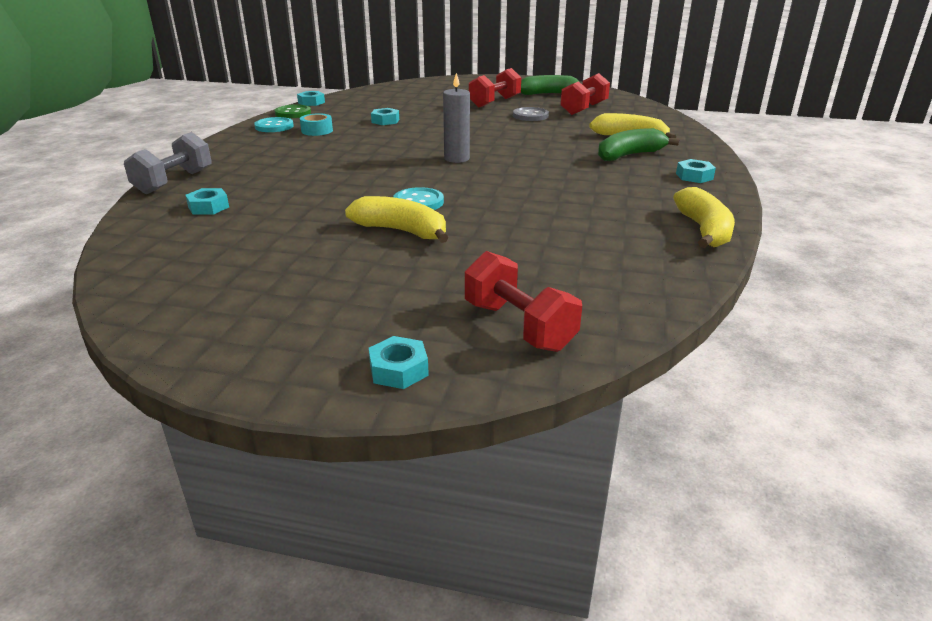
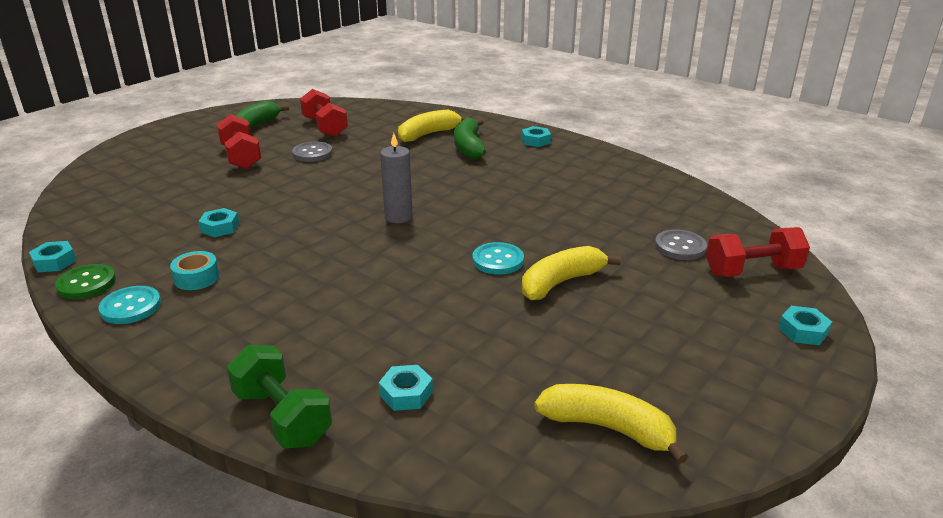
camera: 65 degrees left, 0 degrees up
grey dumbbell [124,132,212,194] -> green dumbbell [227,345,332,449]
yellow banana [673,187,735,248] -> yellow banana moved to [534,384,688,464]
none -> grey button [655,230,707,260]

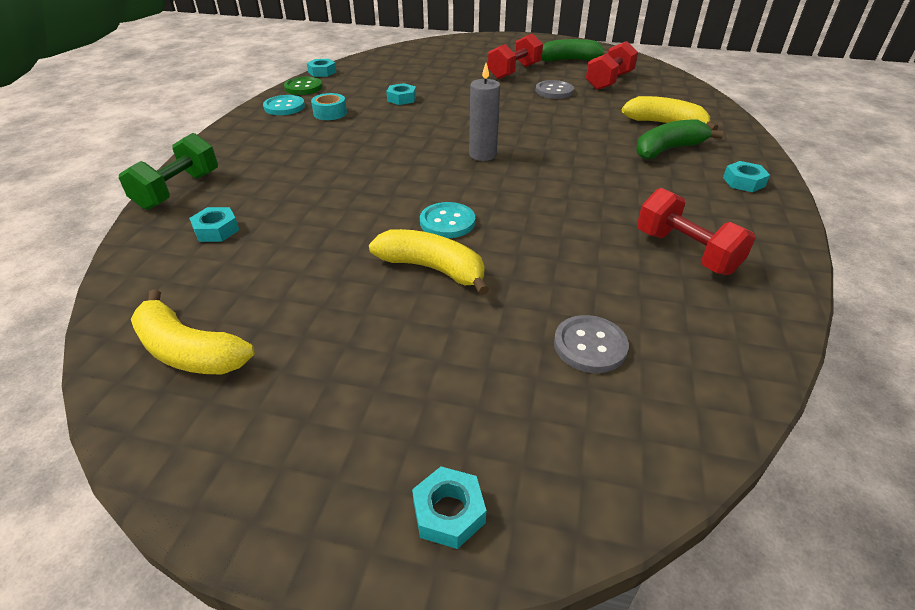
camera: 65 degrees right, 10 degrees up
yellow banana [534,384,688,464] -> yellow banana turned 120 degrees clockwise [131,289,254,374]
red dumbbell [706,227,810,277] -> red dumbbell moved to [637,188,755,275]

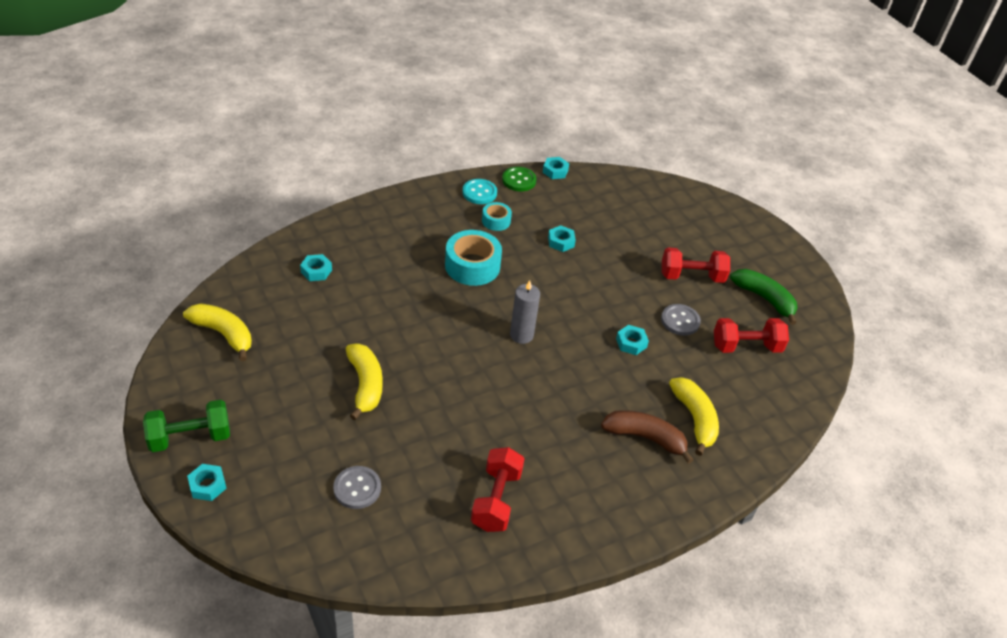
camera: 45 degrees right, 5 degrees up
green dumbbell [119,133,218,210] -> green dumbbell moved to [143,400,230,452]
yellow banana [131,289,254,374] -> yellow banana turned 135 degrees clockwise [183,304,252,361]
turquoise button [420,202,475,238] -> none
green banana [636,119,723,159] -> brown banana [601,410,694,464]
turquoise nut [723,161,770,192] -> turquoise nut moved to [616,325,649,355]
none -> turquoise tape [445,230,502,286]

